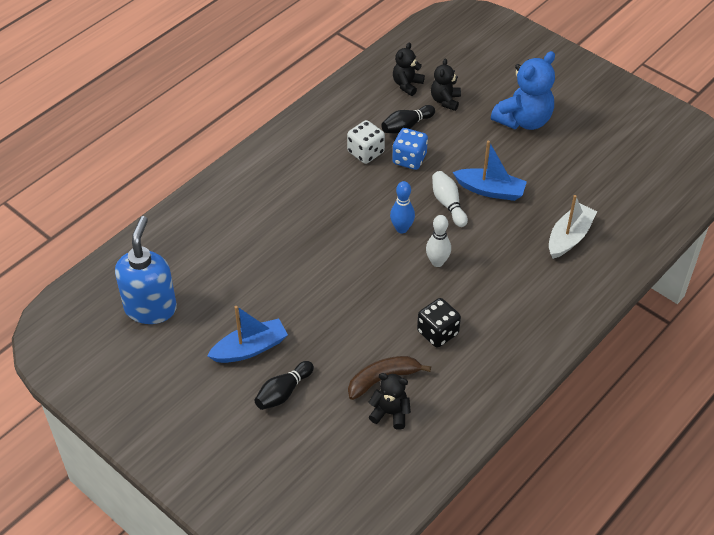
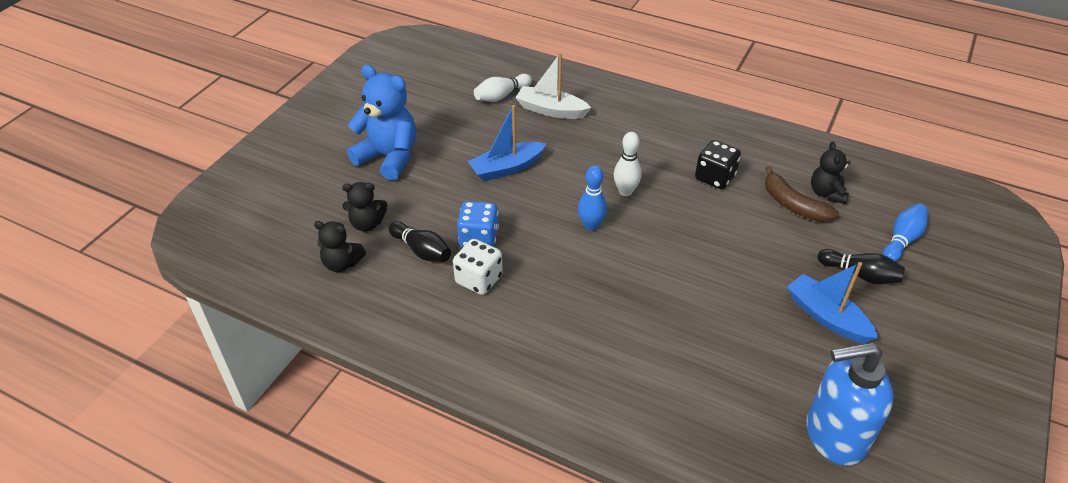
camera: 105 degrees left, 5 degrees down
white bowling pin [432,171,468,227] -> white bowling pin moved to [474,74,532,102]
blue boat [453,140,527,201] -> blue boat turned 120 degrees counterclockwise [468,105,547,181]
none -> blue bowling pin [882,204,928,262]

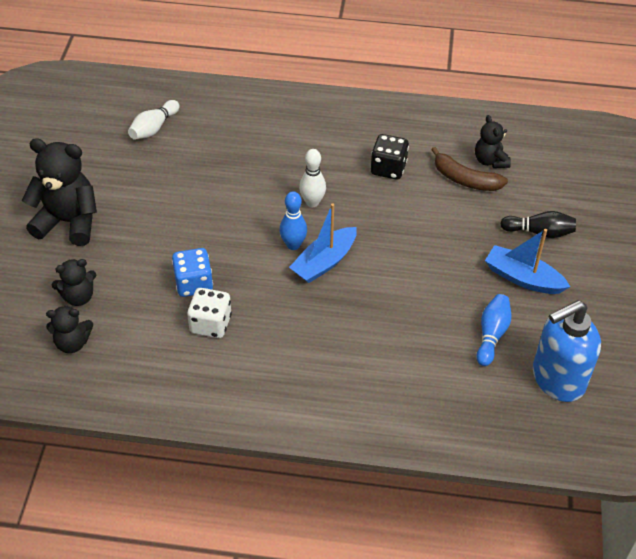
camera: 20 degrees left, 5 degrees up
blue teddy bear [347,65,416,180] -> black teddy bear [22,138,97,246]
black bowling pin [388,221,451,262] -> none
blue boat [468,105,547,181] -> blue boat moved to [289,204,357,283]
white boat [515,53,591,119] -> none
blue bowling pin [882,204,928,262] -> blue bowling pin moved to [476,294,511,366]

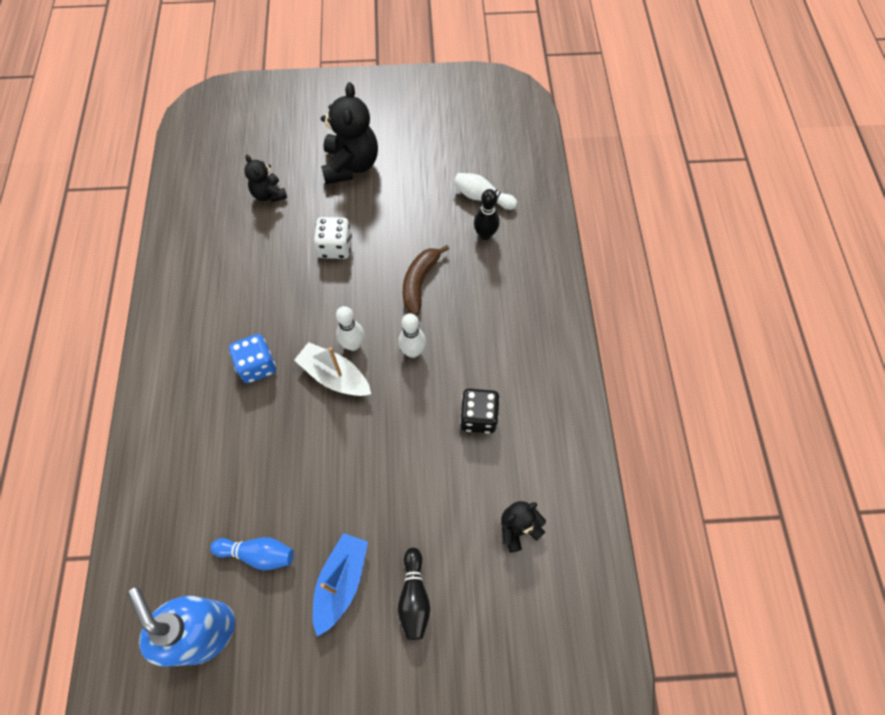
camera: 80 degrees right, 15 degrees up
black teddy bear [46,305,93,353] -> none
blue dice [172,248,213,297] -> blue dice moved to [229,334,276,383]
white dice [187,288,232,338] -> white dice moved to [314,217,352,259]
blue bowling pin [279,191,307,250] -> white bowling pin [336,306,364,351]
blue boat [289,204,357,283] -> white boat [294,342,371,396]
brown banana [431,147,508,191] -> brown banana moved to [403,245,449,315]
none -> black bowling pin [474,189,500,240]

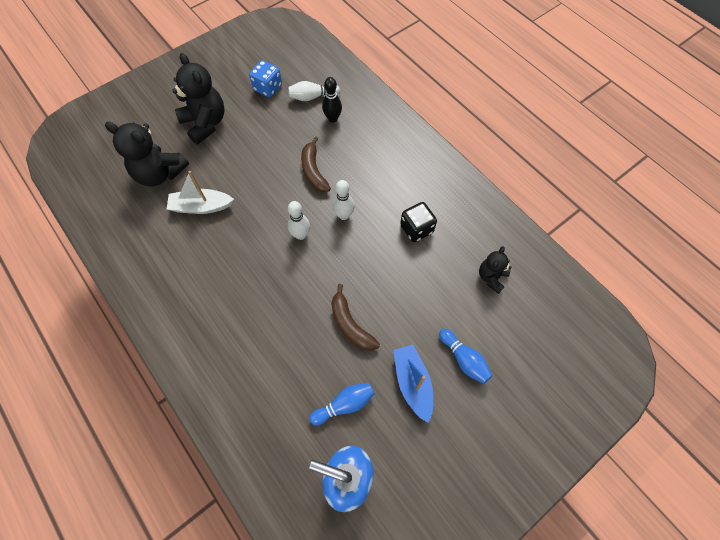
camera: 35 degrees left, 0 degrees up
blue dice [229,334,276,383] -> blue dice moved to [249,60,282,97]
black teddy bear [244,155,287,202] -> black teddy bear [105,122,189,186], size x1.79
white boat [294,342,371,396] -> white boat moved to [167,171,234,214]
white dice [314,217,352,259] -> none
black bowling pin [398,548,430,640] -> blue bowling pin [439,329,492,384]
none -> brown banana [331,284,380,351]

